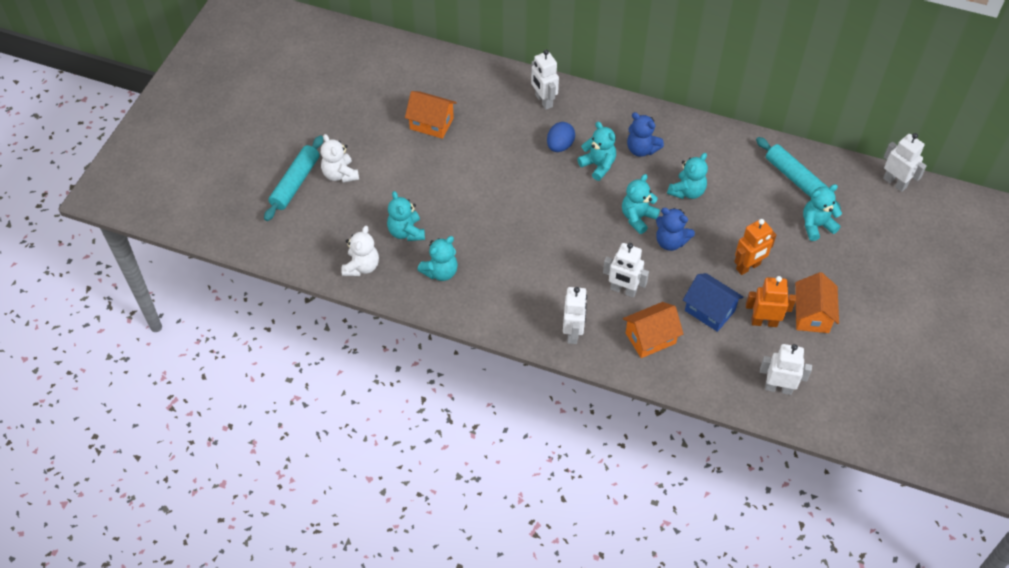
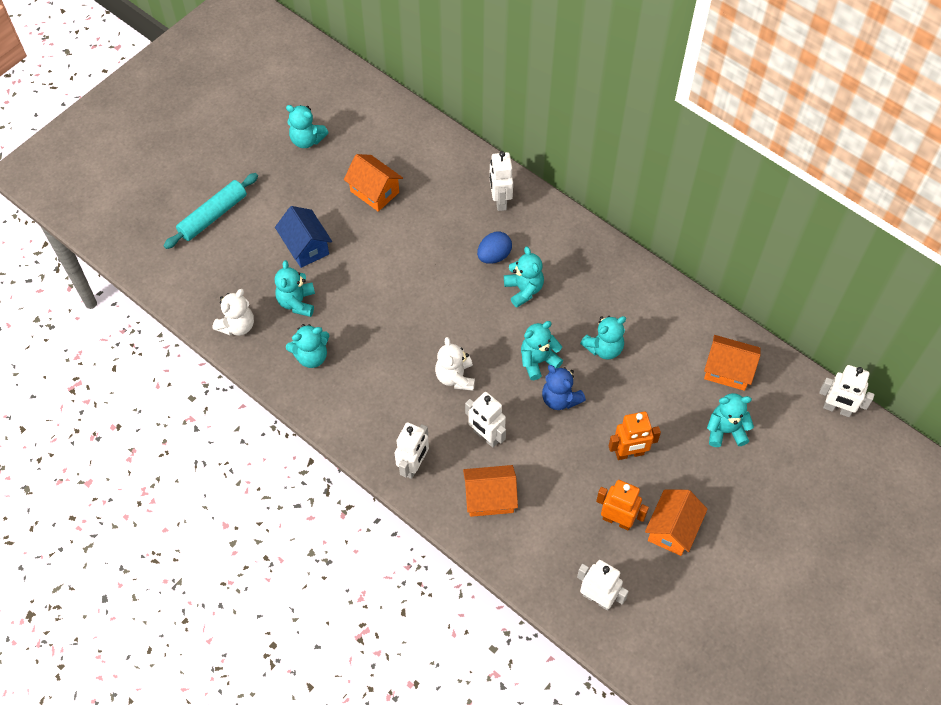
camera: 20 degrees right, 5 degrees up
white teddy bear [321,134,359,183] -> white teddy bear moved to [435,337,475,391]
blue teddy bear [627,112,664,157] -> none
blue house [683,273,743,332] -> blue house moved to [275,206,332,268]
turquoise rolling pin [756,137,841,210] -> orange house [704,335,761,391]
white robot [883,133,927,192] -> white robot turned 135 degrees clockwise [819,365,875,417]
none -> turquoise teddy bear [286,105,329,148]

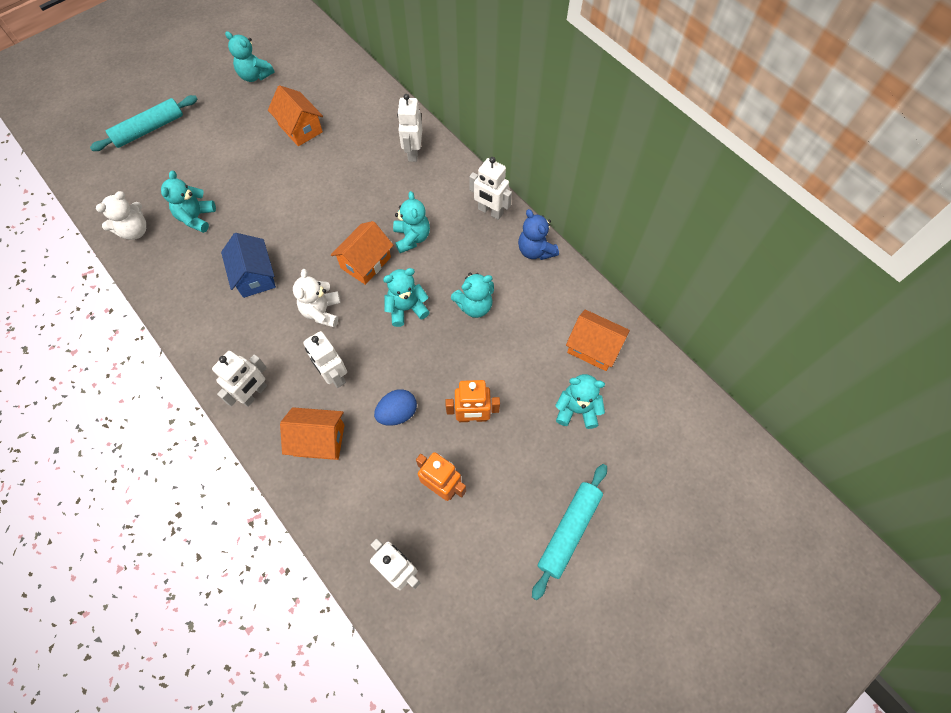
camera: 10 degrees right, 5 degrees up
blue house [275,206,332,268] -> blue house moved to [221,233,276,298]
turquoise teddy bear [286,324,329,368] -> none
blue egg [477,232,512,264] -> blue egg moved to [374,389,417,426]
blue teddy bear [542,365,586,410] -> blue teddy bear moved to [518,209,559,260]
orange house [645,490,708,556] -> orange house moved to [331,221,393,285]
white robot [819,365,875,417] -> white robot moved to [469,157,512,220]
none -> turquoise rolling pin [532,464,607,600]

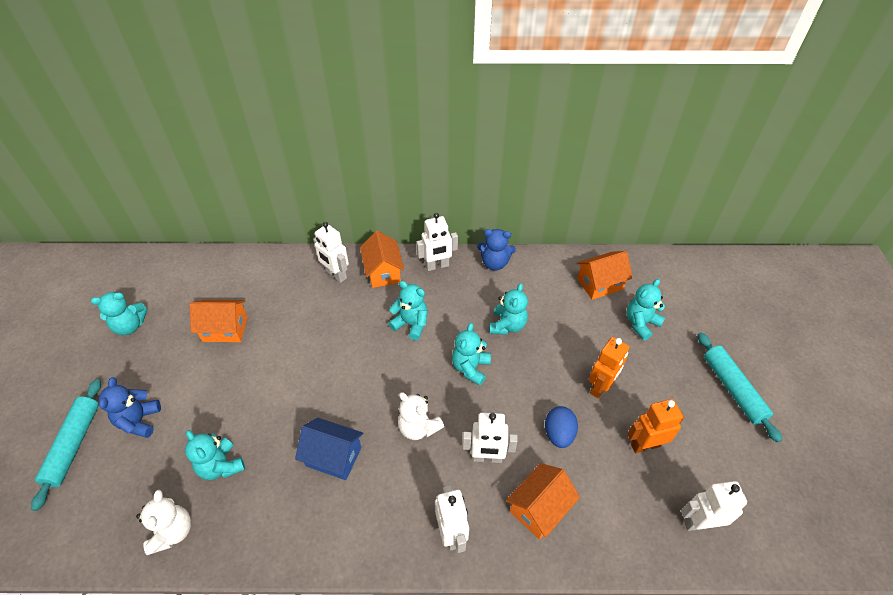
camera: 50 degrees left, 15 degrees down
orange house [331,221,393,285] -> orange house moved to [360,231,404,288]
none -> blue teddy bear [99,377,161,438]

